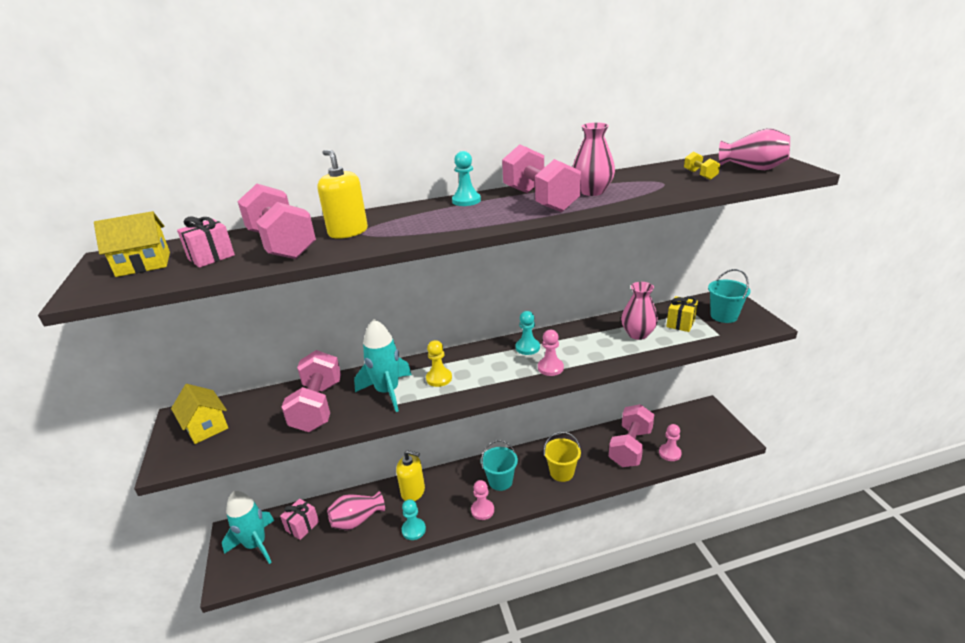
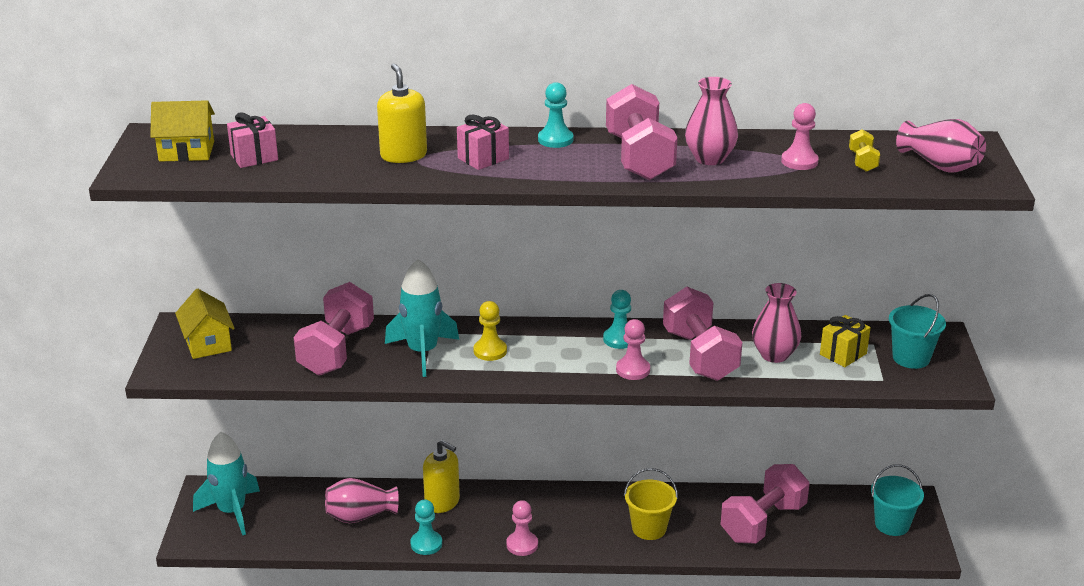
camera: 15 degrees right, 0 degrees up
pink dumbbell [237,184,316,259] -> pink dumbbell moved to [663,287,742,381]
pink gift [280,499,319,540] -> pink gift moved to [457,115,509,170]
turquoise bucket [481,440,518,491] -> turquoise bucket moved to [871,464,924,536]
pink pawn [659,424,682,461] -> pink pawn moved to [781,103,819,170]

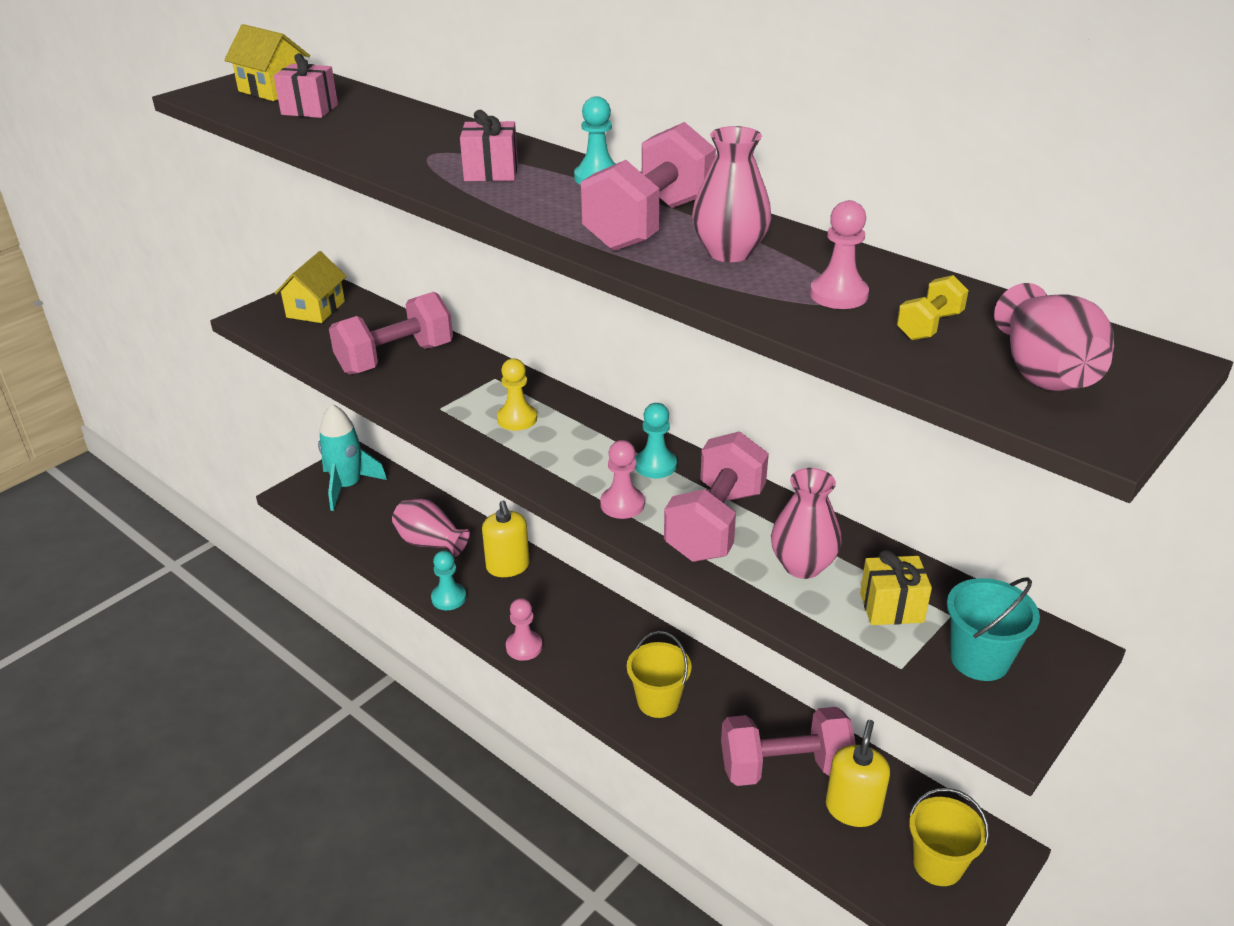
camera: 40 degrees right, 5 degrees up
yellow soap dispenser [377,63,427,163] -> yellow soap dispenser moved to [826,720,890,827]
turquoise rocket [385,259,459,377] -> none
turquoise bucket [871,464,924,536] -> yellow bucket [909,788,989,886]

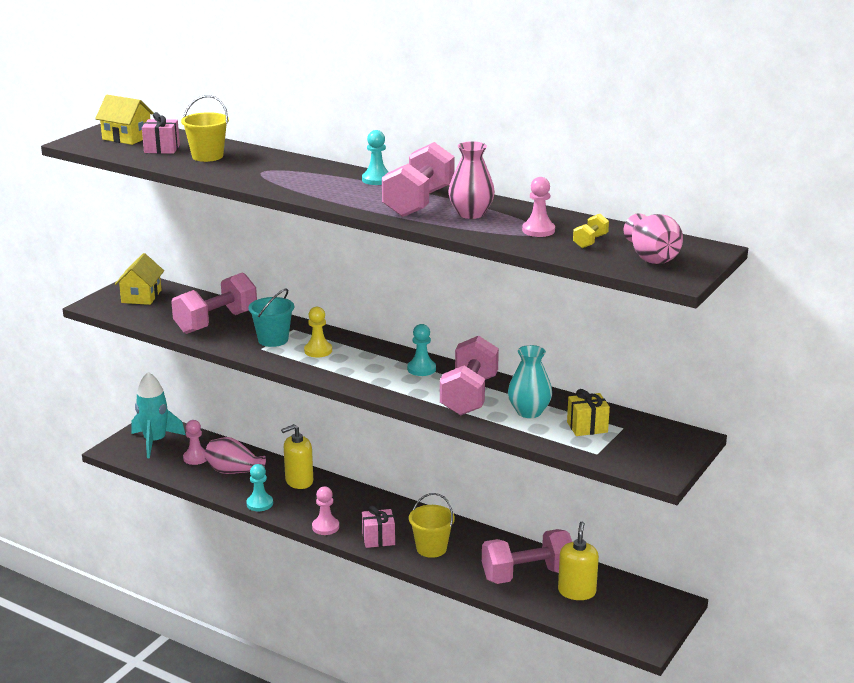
camera: 10 degrees left, 10 degrees down
pink gift [460,110,518,181] -> pink gift moved to [362,506,395,548]
yellow soap dispenser [482,500,530,577] -> yellow soap dispenser turned 90 degrees clockwise [281,424,313,489]
pink pawn [600,440,645,519] -> pink pawn moved to [183,420,207,465]
pink vase [771,468,842,579] -> turquoise vase [508,345,552,418]
yellow bucket [909,788,989,886] -> yellow bucket moved to [181,95,229,162]
turquoise bucket [947,577,1040,681] -> turquoise bucket moved to [248,288,294,347]

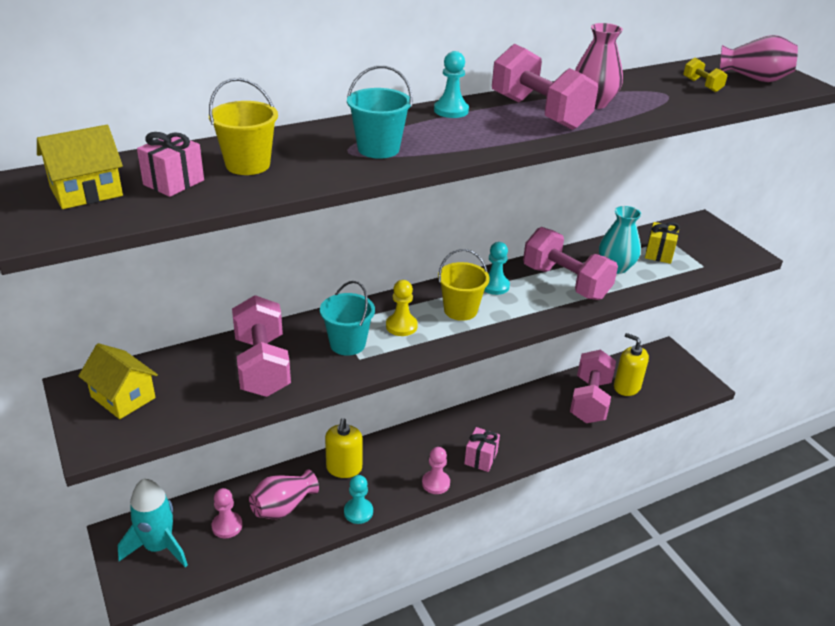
camera: 60 degrees left, 10 degrees up
yellow bucket [409,493,455,558] -> yellow bucket moved to [438,249,490,321]
pink pawn [522,177,555,237] -> none
none -> turquoise bucket [347,65,413,159]

